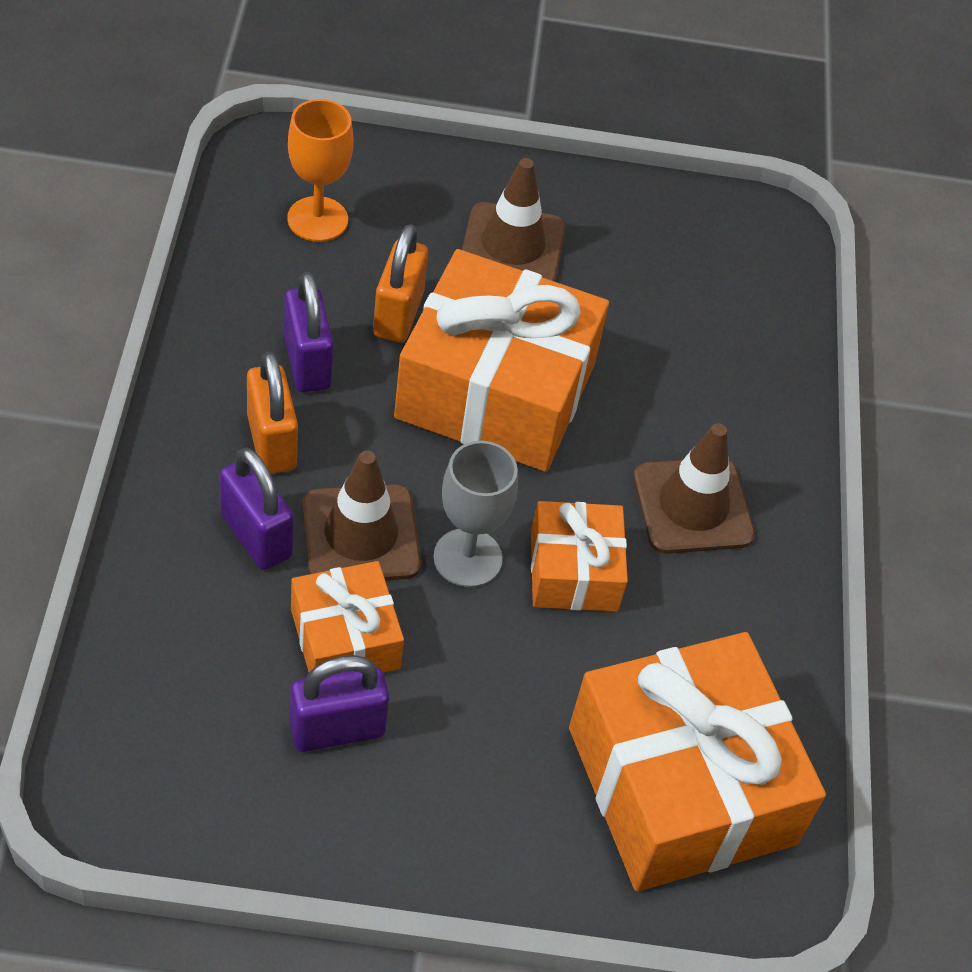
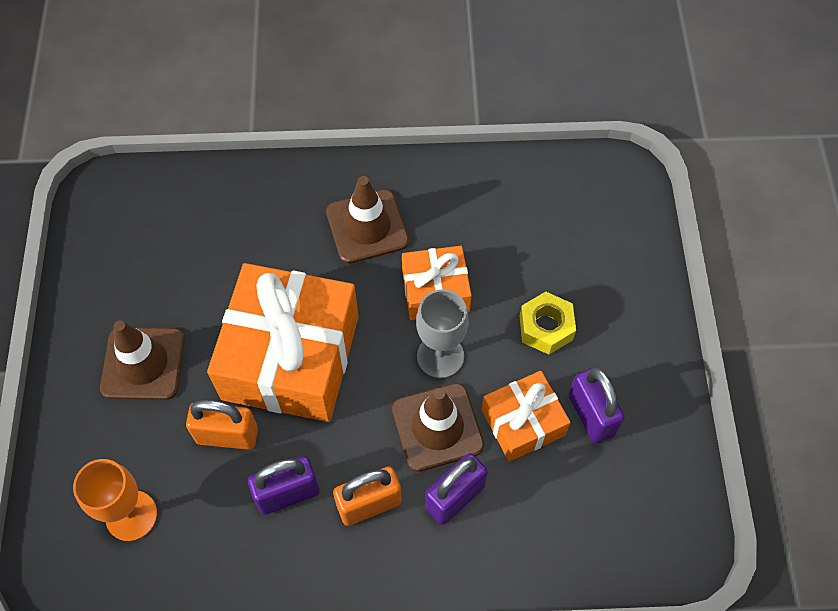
camera: 90 degrees left, 10 degrees up
orange gift [569,632,826,892] -> none
none -> yellow nut [519,292,576,355]

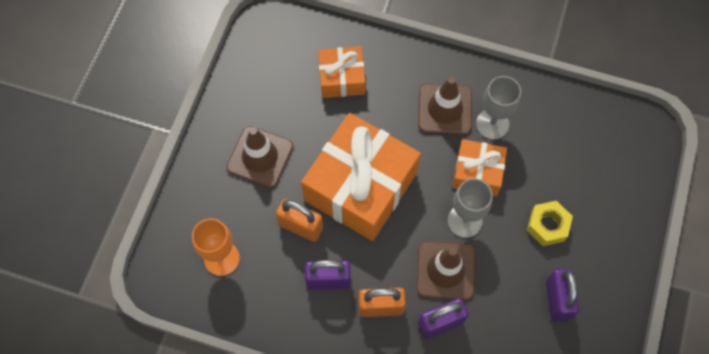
camera: 20 degrees right, 5 degrees up
orange gift [482,371,571,462] -> orange gift moved to [318,46,365,98]
none -> grey goblet [476,76,521,140]

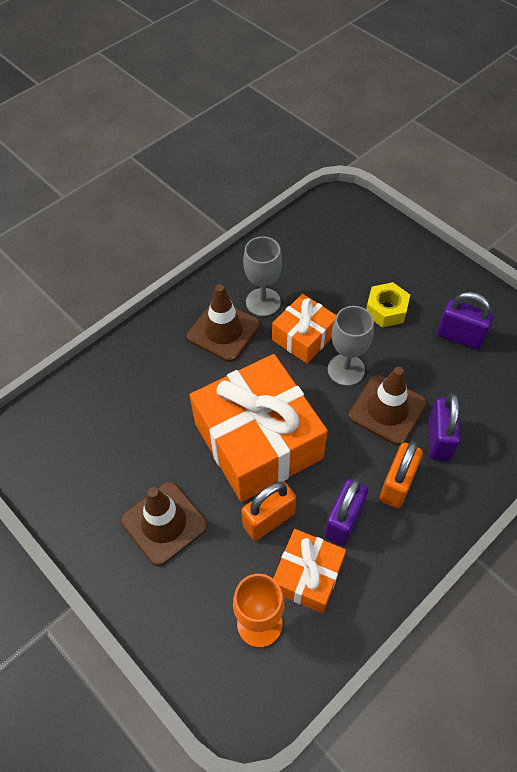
camera: 60 degrees left, 10 degrees down
orange gift [318,46,365,98] -> orange gift moved to [273,529,346,613]

